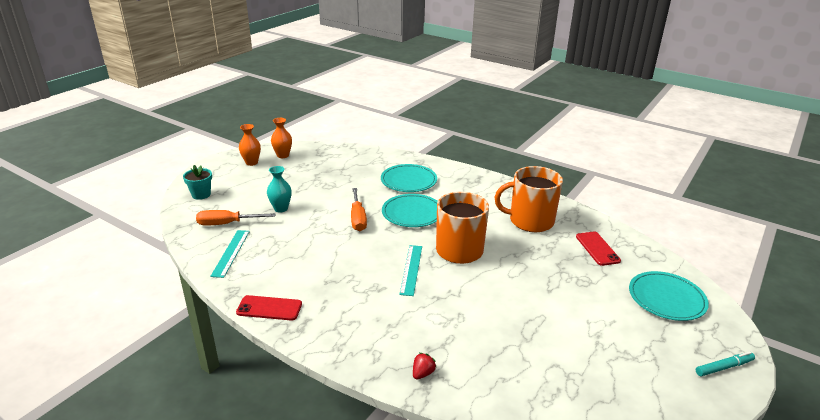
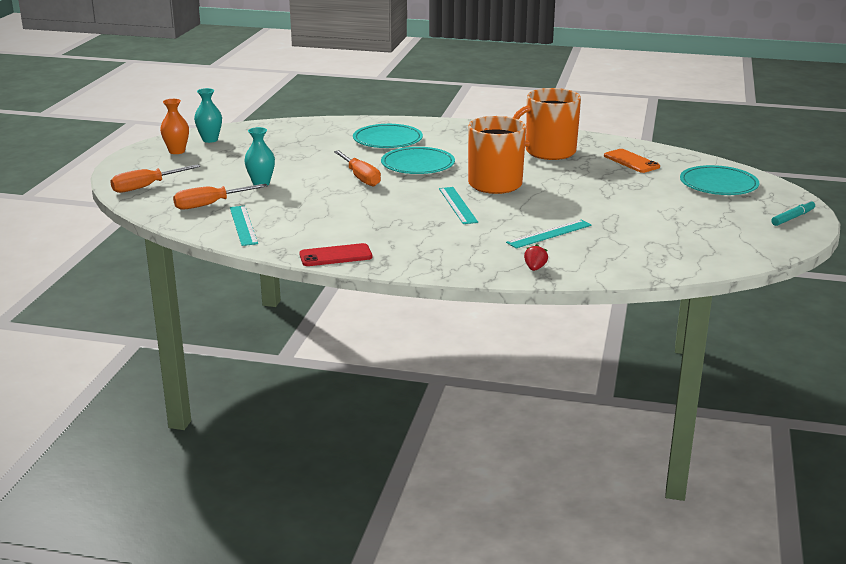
camera: 20 degrees left, 5 degrees down
turquoise flower pot [183,165,212,200] -> orange screwdriver [110,164,200,193]
orange vase [271,118,292,158] -> turquoise vase [194,88,222,143]
red phone [576,232,621,266] -> orange phone [604,149,660,173]
none -> turquoise ruler [506,220,592,248]

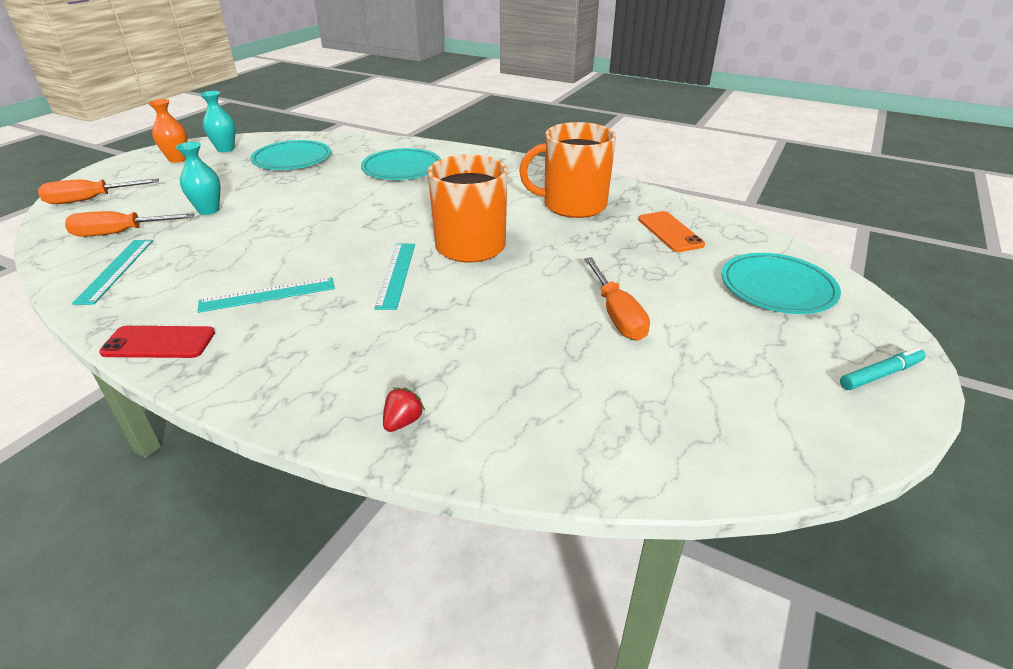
camera: 15 degrees right, 10 degrees up
orange screwdriver [334,150,381,187] -> orange screwdriver moved to [584,257,650,341]
turquoise plate [381,147,455,174] -> turquoise plate moved to [250,140,331,170]
turquoise ruler [506,220,592,248] -> turquoise ruler moved to [198,277,335,313]

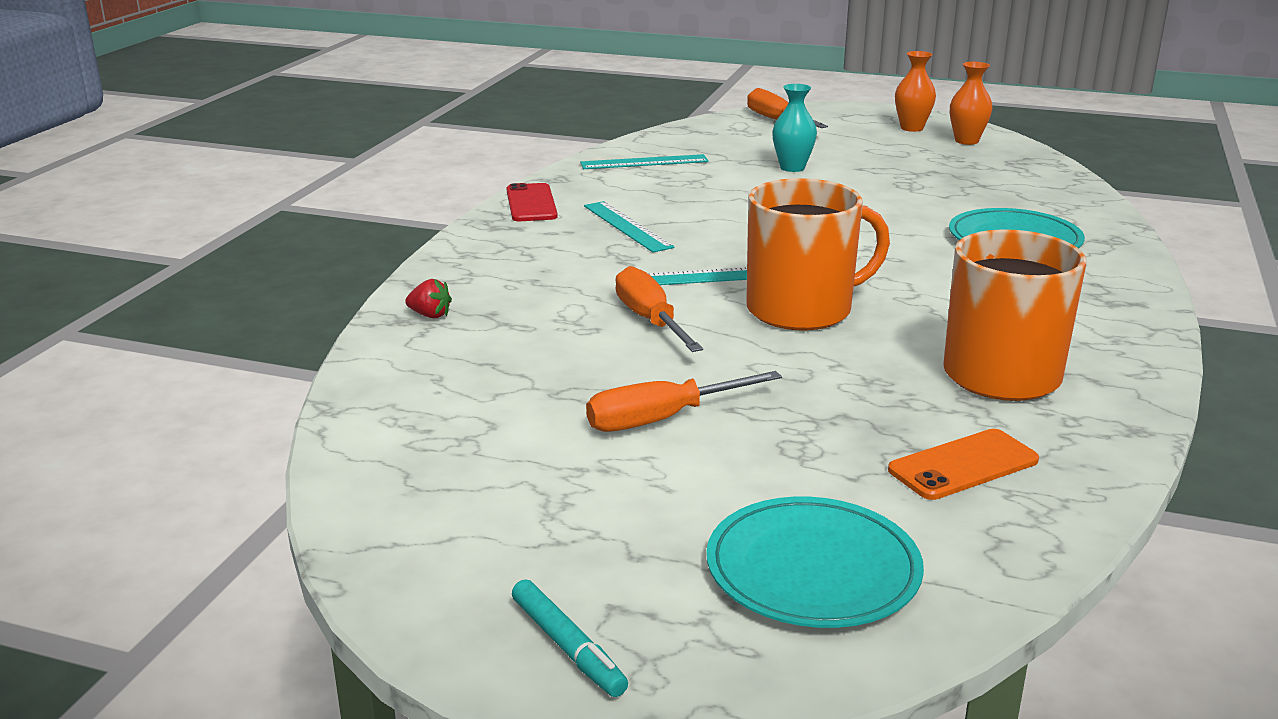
camera: 80 degrees right, 10 degrees down
orange screwdriver [65,211,194,237] -> orange screwdriver moved to [615,266,703,352]
turquoise vase [200,91,236,152] -> orange vase [950,62,992,145]
turquoise plate [250,140,331,170] -> none

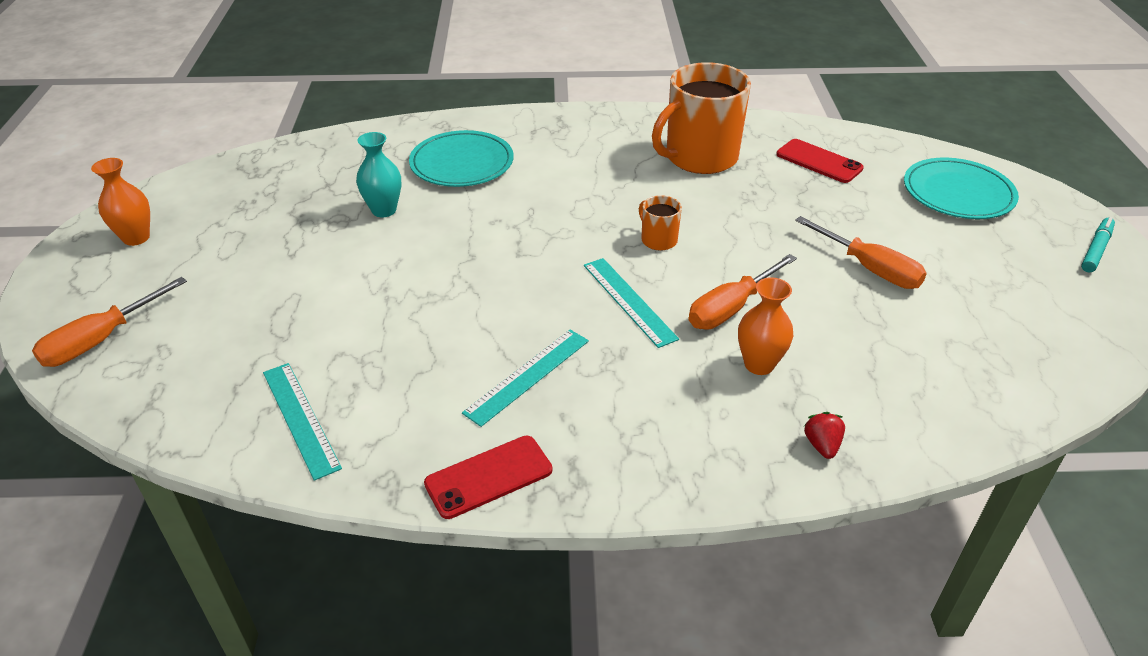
camera: 110 degrees left, 15 degrees up
orange mug [746,178,890,330] -> orange mug [639,195,682,251], size x0.45
turquoise vase [772,84,817,172] -> turquoise vase moved to [356,132,401,218]
orange phone [888,429,1039,500] -> red phone [776,139,864,183]
orange vase [950,62,992,145] -> orange vase moved to [738,277,793,375]

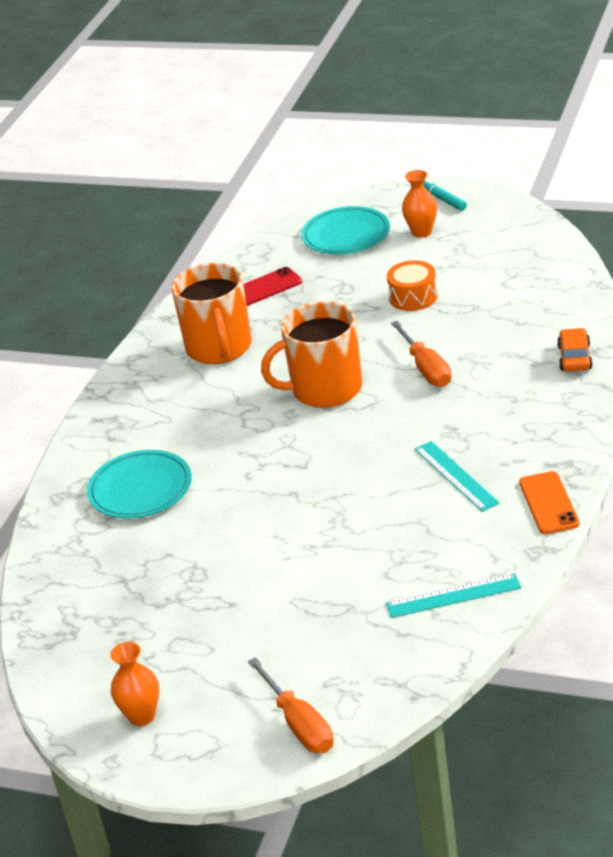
camera: 65 degrees left, 5 degrees down
turquoise vase [356,132,401,218] -> none
red phone [424,436,552,519] -> orange phone [519,471,580,534]
turquoise ruler [584,258,679,348] -> none
orange mug [639,195,682,251] -> orange mug [261,301,362,408], size x2.25
orange vase [738,277,793,375] -> orange vase moved to [402,170,437,238]
orange screwdriver [795,216,927,289] -> orange drum [387,260,437,311]
red strawberry [804,412,845,459] -> orange car [557,328,593,371]

